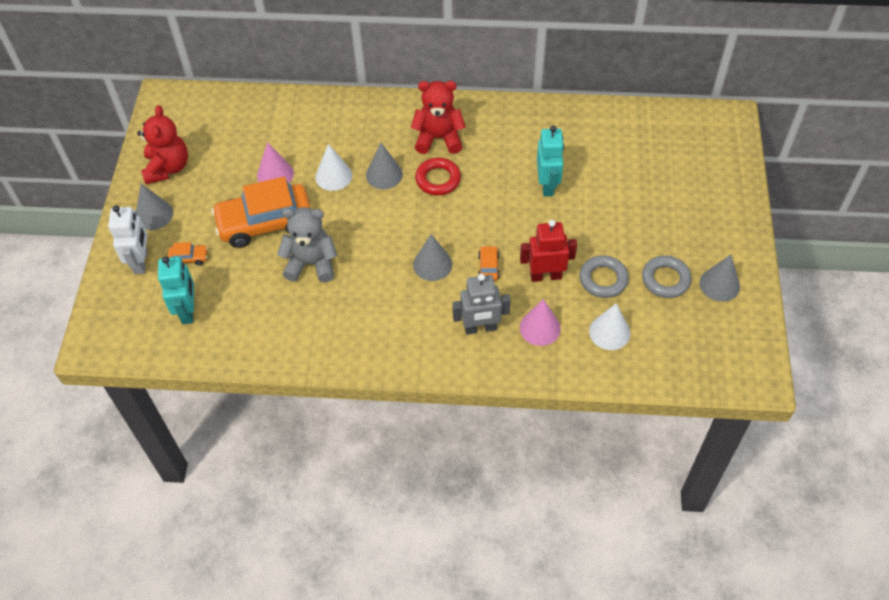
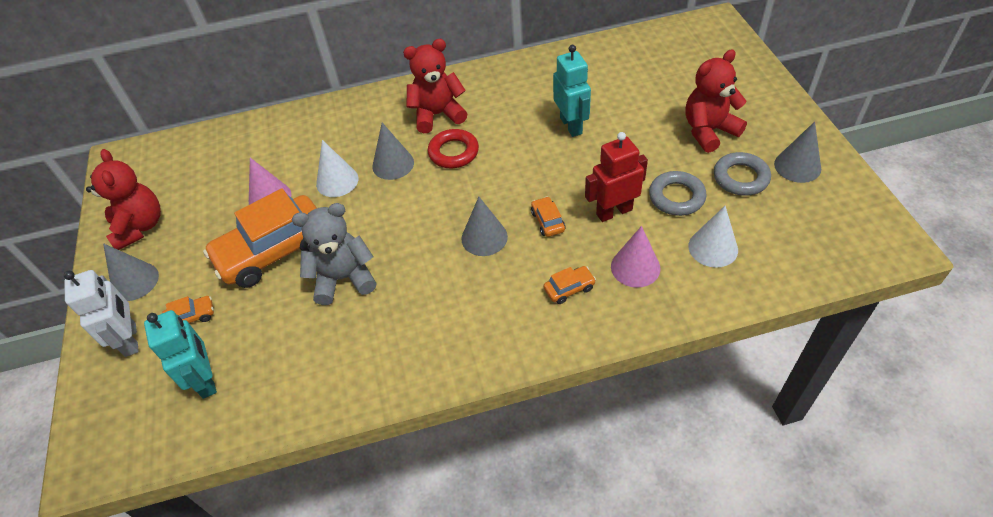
camera: 15 degrees left, 5 degrees down
grey robot [452,274,511,335] -> orange car [544,266,596,304]
none -> red teddy bear [685,49,747,153]

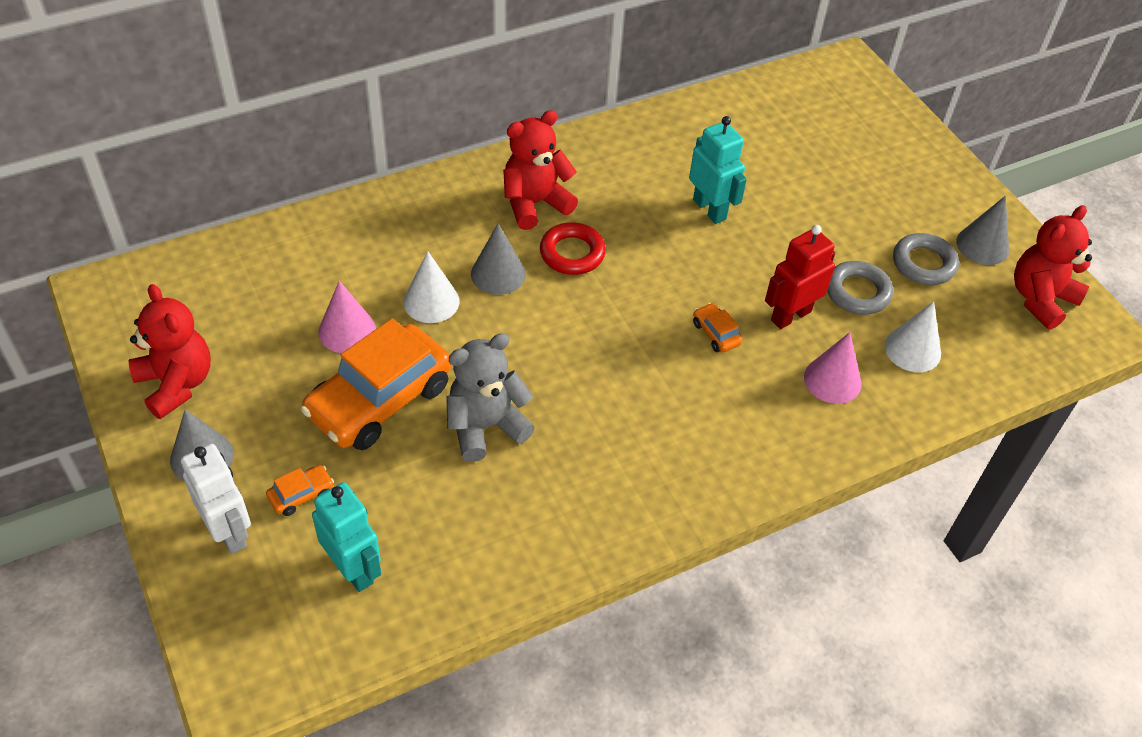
camera: 20 degrees left, 0 degrees up
grey cone [461,197,508,256] -> none
orange car [544,266,596,304] -> none
red teddy bear [685,49,747,153] -> red teddy bear moved to [1014,205,1092,330]

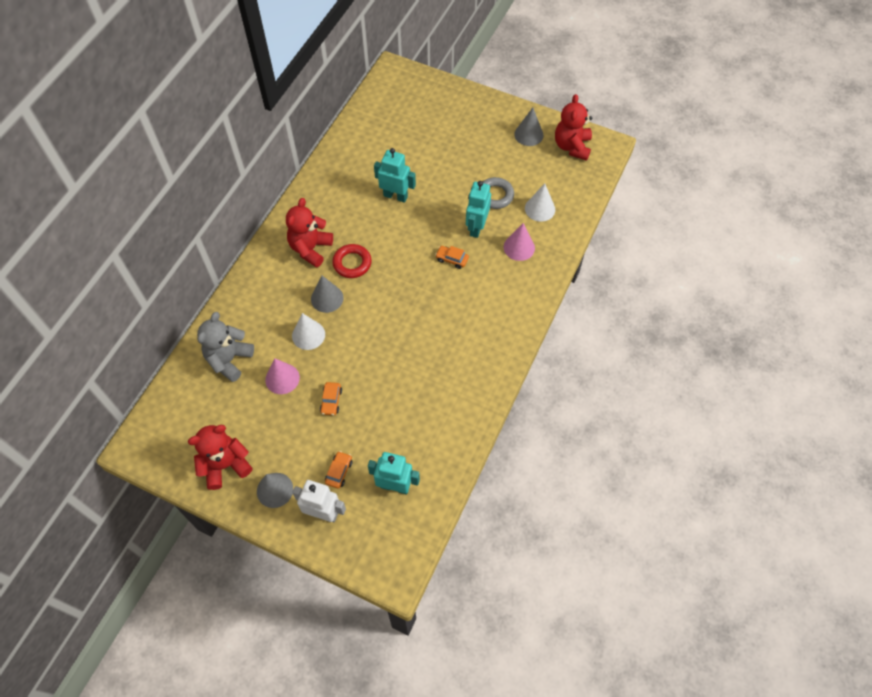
camera: 35 degrees left, 10 degrees up
red teddy bear [128,284,211,419] -> red teddy bear turned 45 degrees counterclockwise [188,425,253,490]
orange car [300,318,451,450] -> orange car [320,382,342,416], size x0.40
grey teddy bear [446,333,535,462] -> grey teddy bear moved to [197,312,254,382]
red robot [765,225,835,329] -> turquoise robot [466,181,491,238]
grey ring [893,233,959,285] -> none

